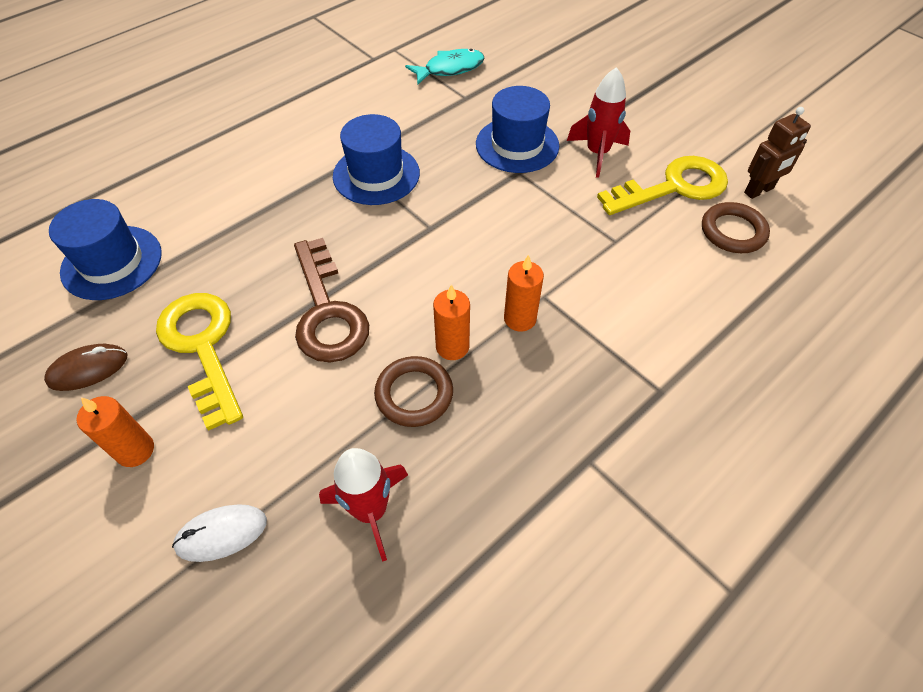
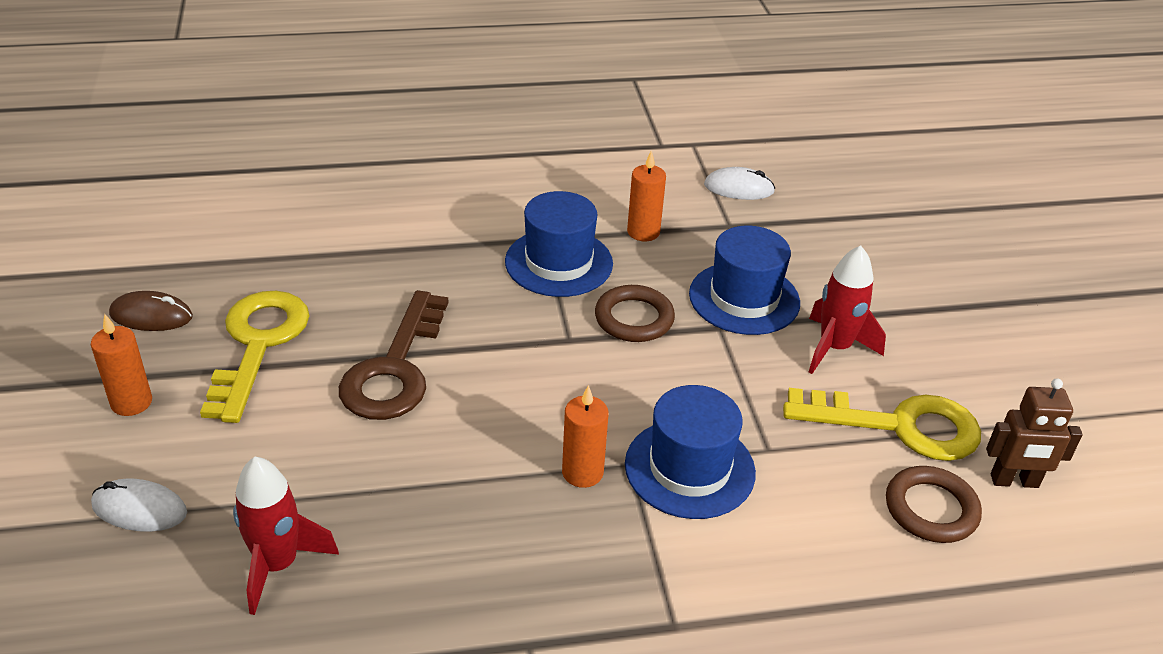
camera: 30 degrees right, 15 degrees down
blue hat [49,199,162,300] -> blue hat moved to [625,385,756,519]
brown ring [374,356,453,427] -> brown ring moved to [595,285,675,342]
turquoise fish [405,49,484,84] -> white mouse [704,167,775,200]
orange candle [433,285,470,360] -> orange candle moved to [627,150,666,241]

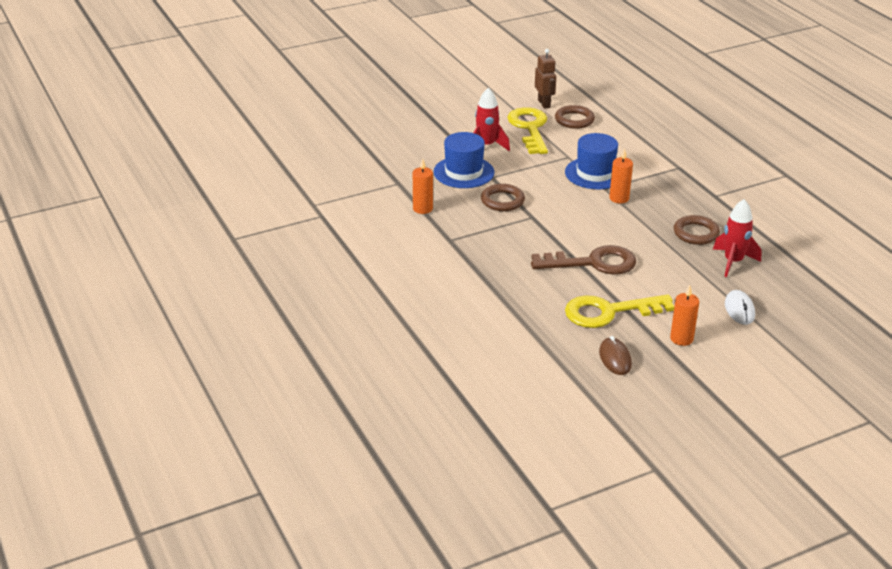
camera: 105 degrees left, 5 degrees down
blue hat [505,191,613,297] -> none
white mouse [704,167,775,200] -> none
none -> brown ring [674,215,720,245]

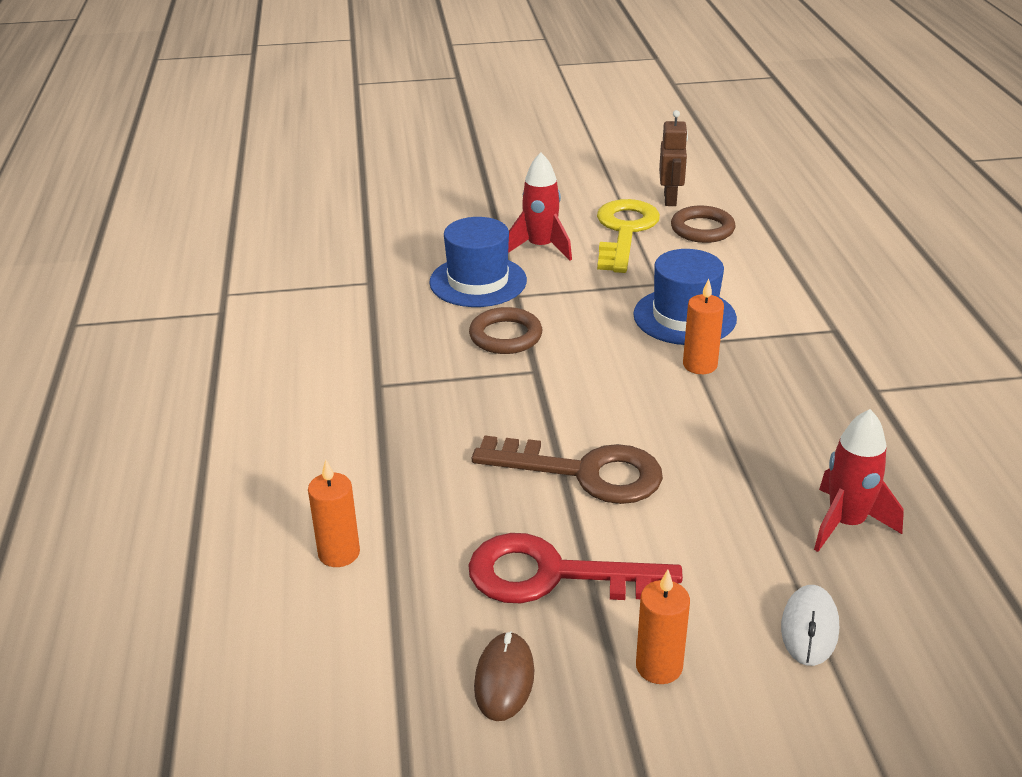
camera: 20 degrees right, 0 degrees up
orange candle [413,158,433,214] -> orange candle moved to [308,460,360,567]
yellow key [565,294,674,328] -> red key [468,533,683,603]
brown ring [674,215,720,245] -> none

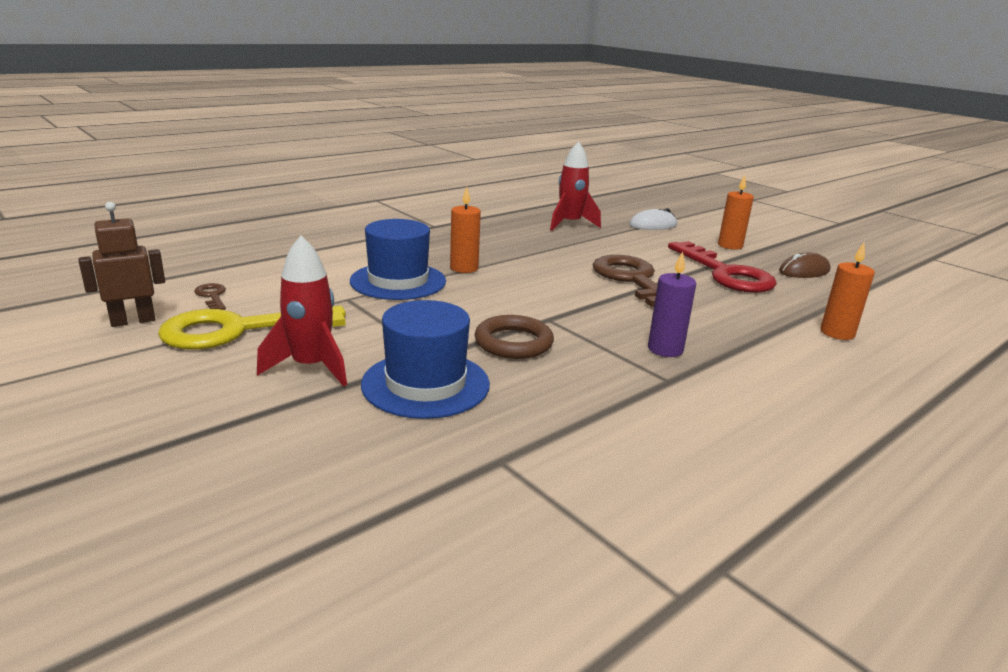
camera: 125 degrees left, 10 degrees down
brown ring [671,205,735,243] -> brown key [194,283,226,310]
none -> purple candle [648,251,696,357]

